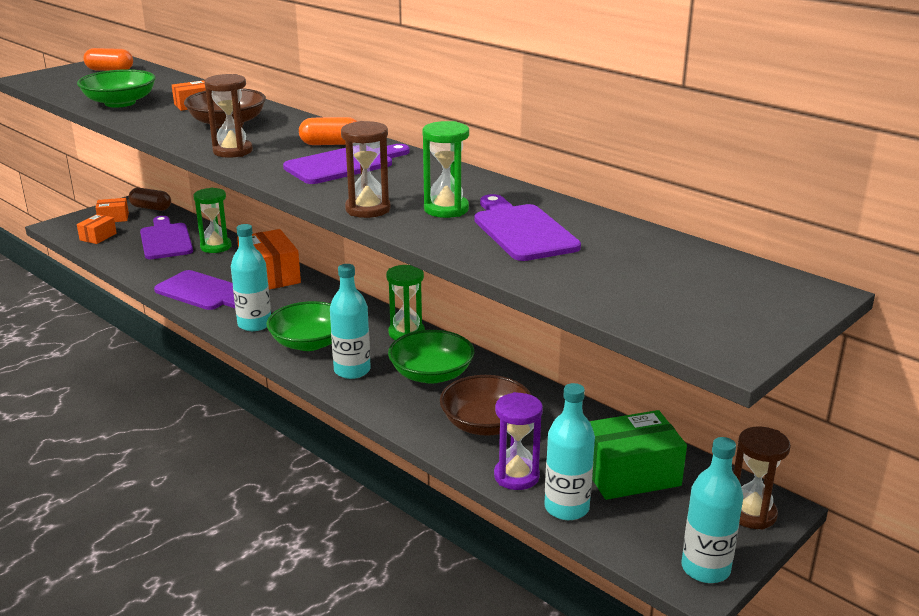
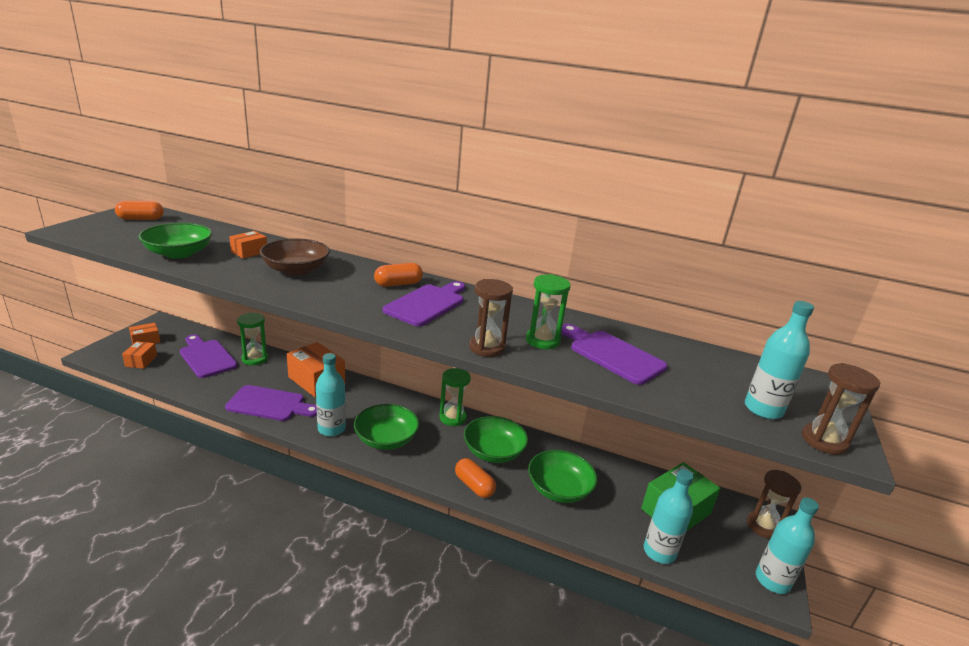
camera: 25 degrees left, 0 degrees up
brown capsule [128,188,171,211] -> none
brown hourglass [204,74,253,158] -> brown hourglass moved to [802,363,881,455]
turquoise bottle [330,264,371,379] -> turquoise bottle moved to [745,301,814,419]
brown bowl [440,375,532,436] -> green bowl [528,450,598,503]
purple hourglass [494,392,543,490] -> none
none -> orange capsule [455,458,496,498]

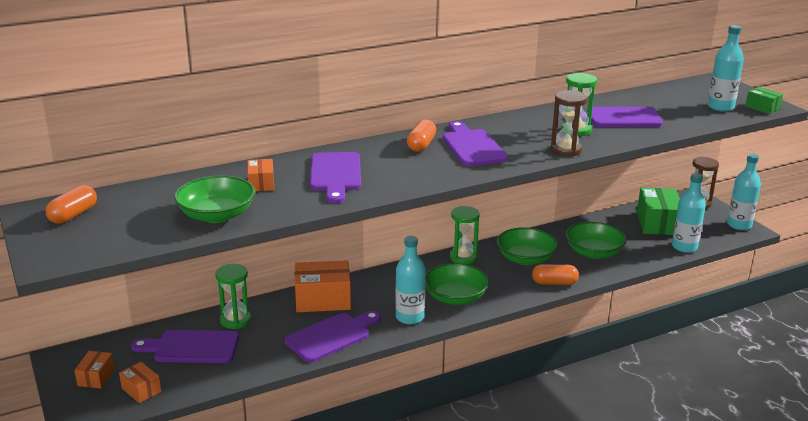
camera: 45 degrees left, 0 degrees up
brown bowl [260,238,330,276] -> purple cutting board [310,152,361,203]
brown hourglass [802,363,881,455] -> green box [745,87,783,114]

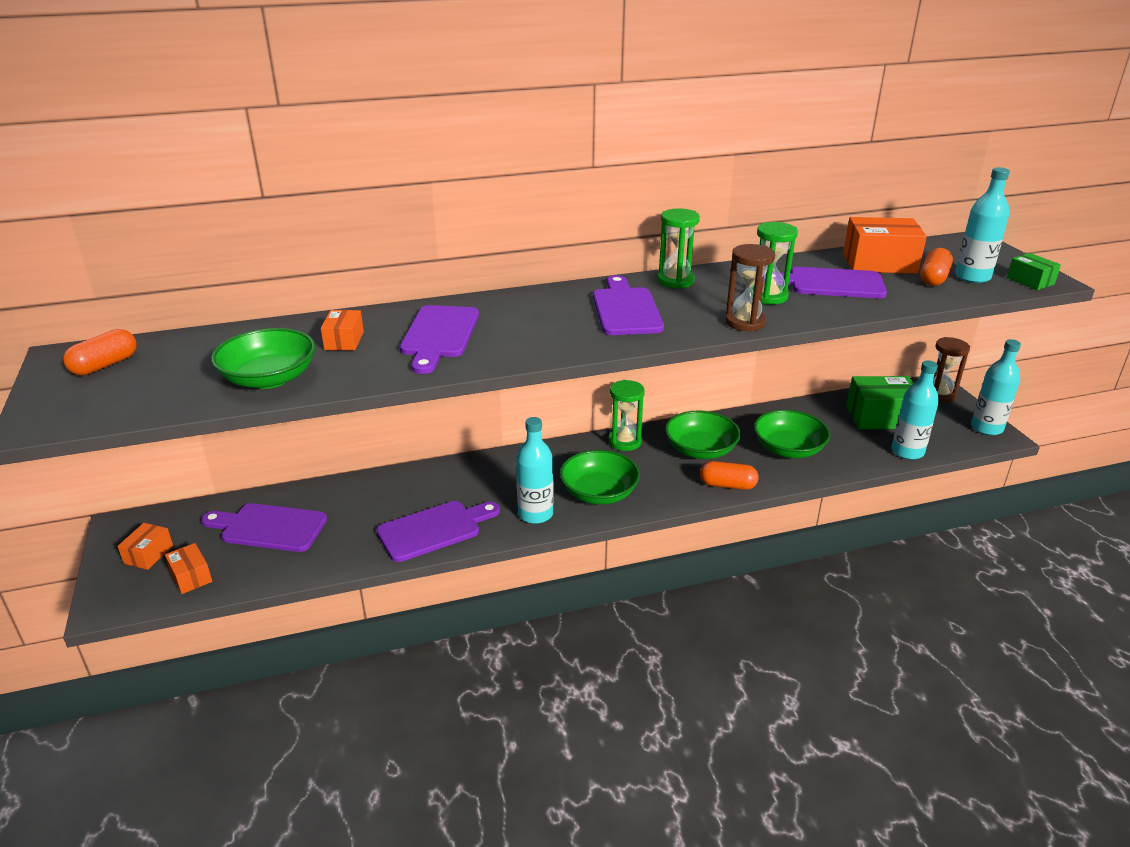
camera: 10 degrees right, 5 degrees up
green hourglass [215,264,251,329] -> green hourglass moved to [657,208,700,289]
orange box [295,260,351,312] -> orange box moved to [843,217,927,274]
orange capsule [407,119,436,152] -> orange capsule moved to [920,248,953,286]
green box [637,187,680,235] -> green box turned 75 degrees clockwise [846,376,914,429]

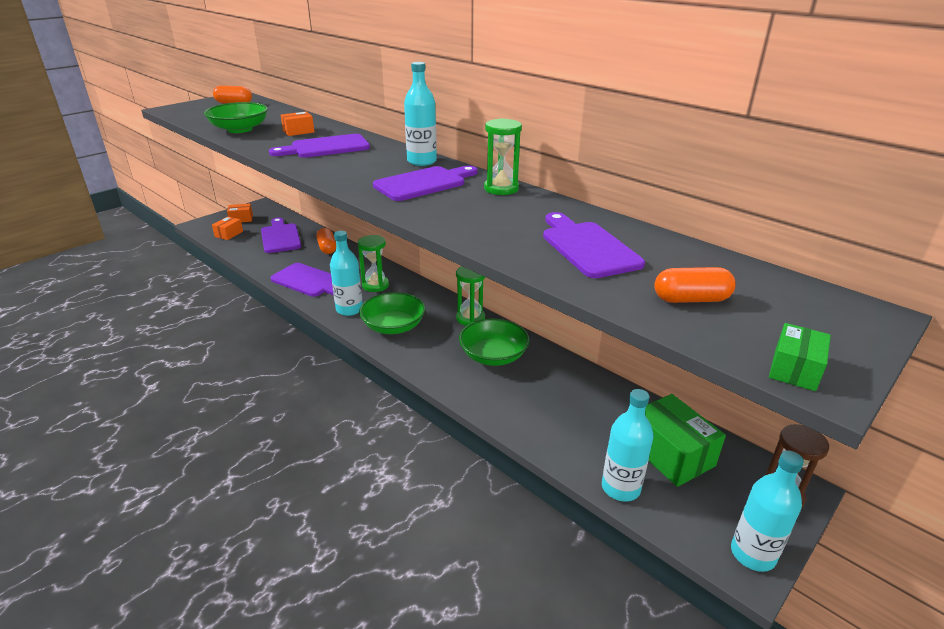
camera: 60 degrees right, 0 degrees up
orange capsule [700,461,759,490] -> orange capsule moved to [317,228,336,254]
brown hourglass [725,244,775,332] -> none
green hourglass [752,222,798,304] -> green hourglass moved to [358,235,389,292]
green bowl [754,410,830,458] -> none
orange box [843,217,927,274] -> none
turquoise bottle [955,167,1010,283] -> turquoise bottle moved to [404,62,437,166]

